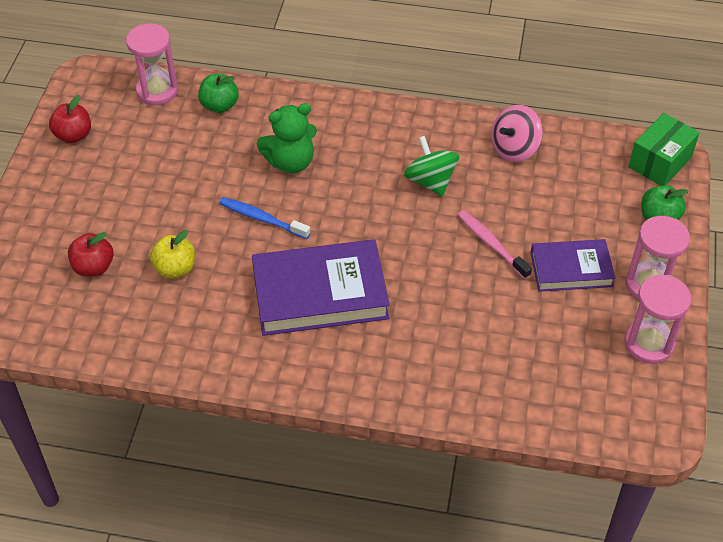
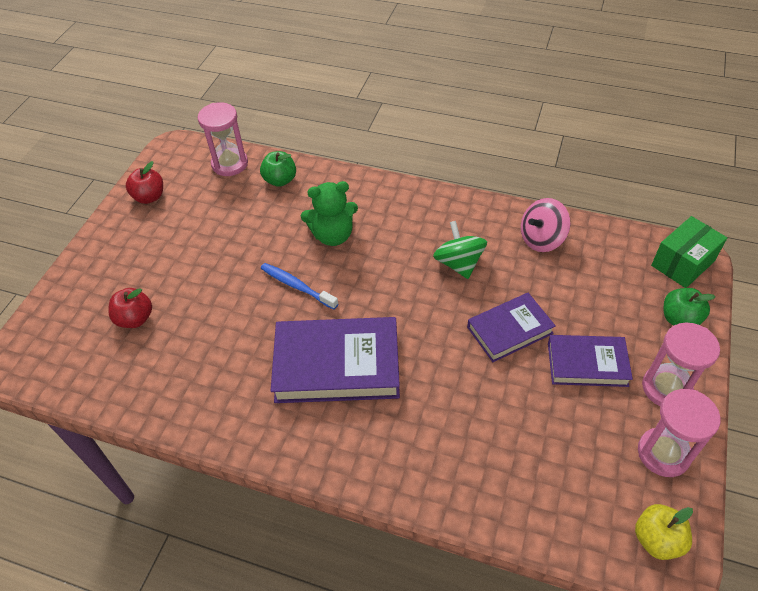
camera: 10 degrees right, 0 degrees up
yellow apple [150,230,195,278] -> yellow apple moved to [635,504,693,560]
pink toothbrush [458,210,532,279] -> purple book [467,293,556,362]

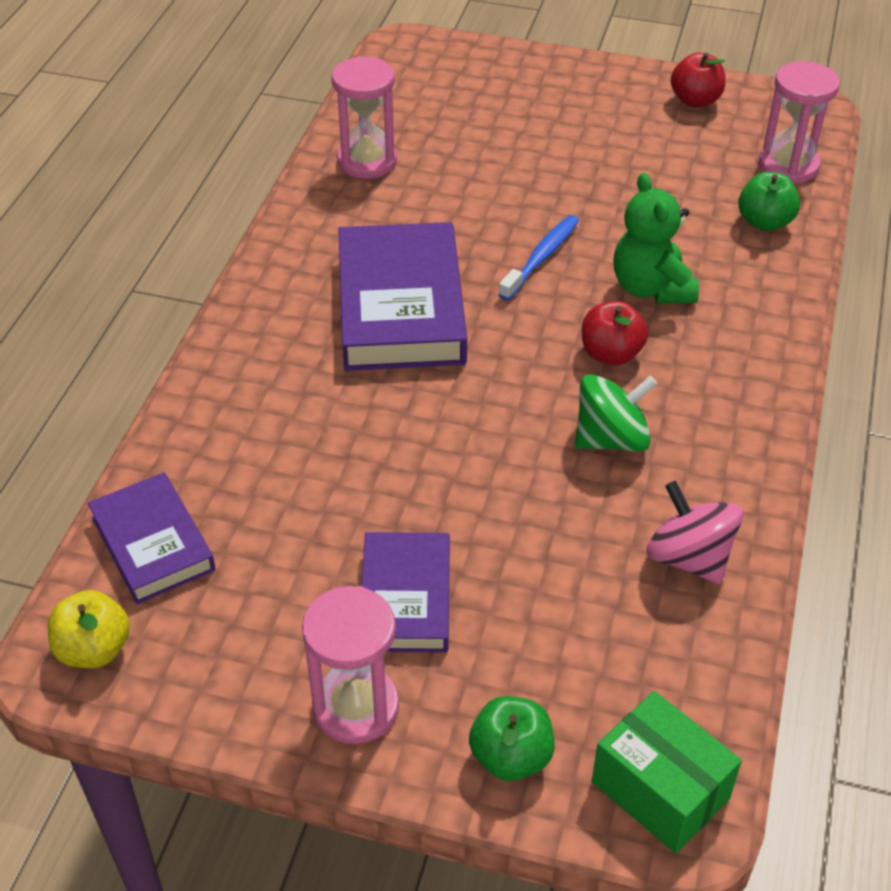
camera: 85 degrees right, 5 degrees down
red apple [109,288,152,328] -> red apple moved to [582,301,648,366]
purple book [467,293,556,362] -> purple book moved to [88,472,216,604]
pink hourglass [638,389,721,477] -> pink hourglass moved to [332,56,397,179]

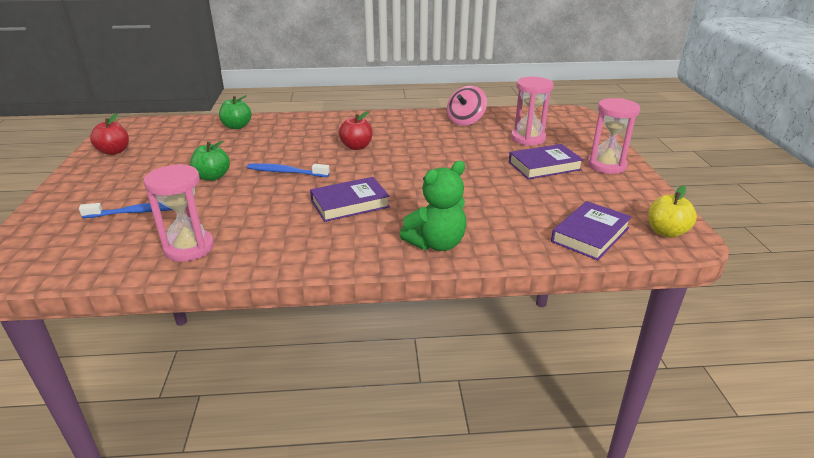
camera: 110 degrees left, 15 degrees down
purple book [338,222,467,371] -> purple book [310,177,390,222], size x0.60
green apple [469,696,555,781] -> green apple moved to [190,141,230,181]
green spinning top [575,374,657,452] -> none
green box [592,691,742,854] -> none
green teddy bear [613,173,699,304] -> green teddy bear moved to [400,161,466,251]
pink hourglass [759,61,840,184] -> pink hourglass moved to [511,77,554,146]
none -> blue toothbrush [79,202,172,218]

